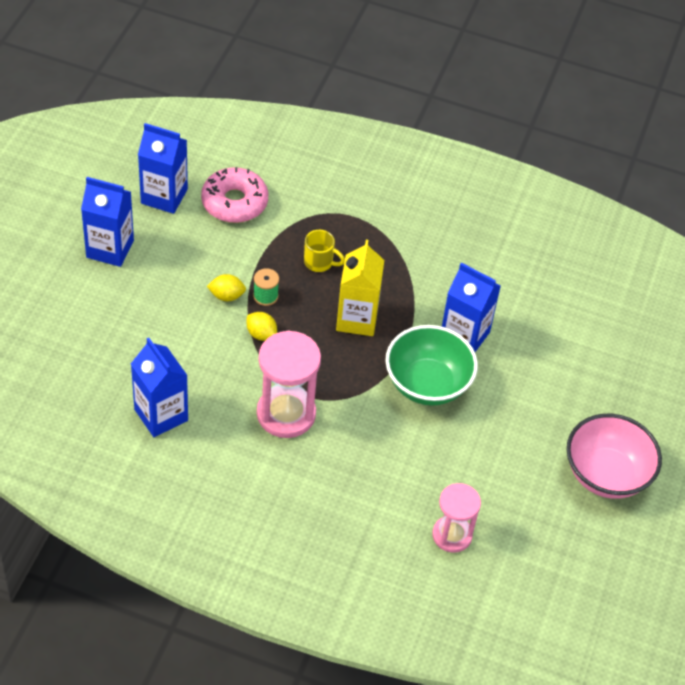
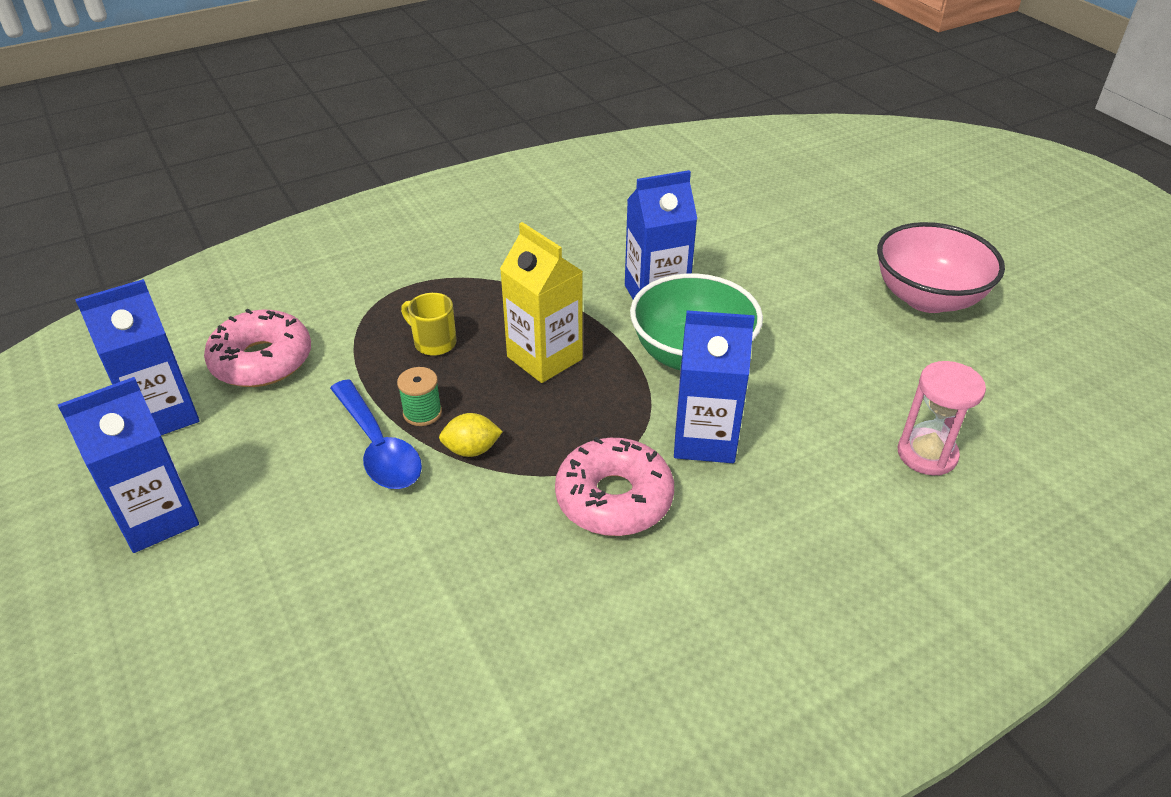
camera: 45 degrees left, 10 degrees down
blue carton [131,338,188,437] -> blue carton moved to [674,310,755,463]
yellow lemon [207,274,246,301] -> blue spoon [330,379,422,489]
pink hourglass [257,330,321,438] -> pink donut [555,437,674,536]
yellow mug [304,230,345,272] -> yellow mug turned 120 degrees counterclockwise [401,293,457,356]

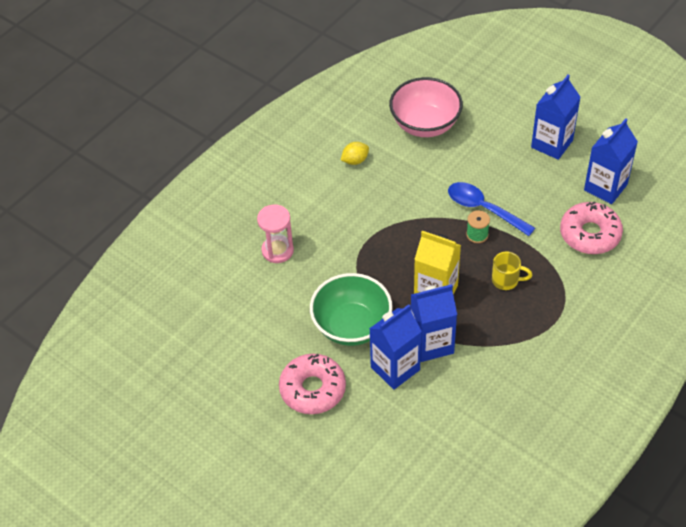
camera: 160 degrees right, 10 degrees up
yellow lemon [439,413,503,457] -> yellow lemon moved to [341,142,369,165]
pink donut [555,437,674,536] -> pink donut moved to [279,354,346,414]
blue carton [674,310,755,463] -> blue carton moved to [411,284,457,362]
pink bowl [877,222,1005,313] -> pink bowl moved to [389,77,463,137]
pink hourglass [898,361,986,475] -> pink hourglass moved to [257,205,294,263]

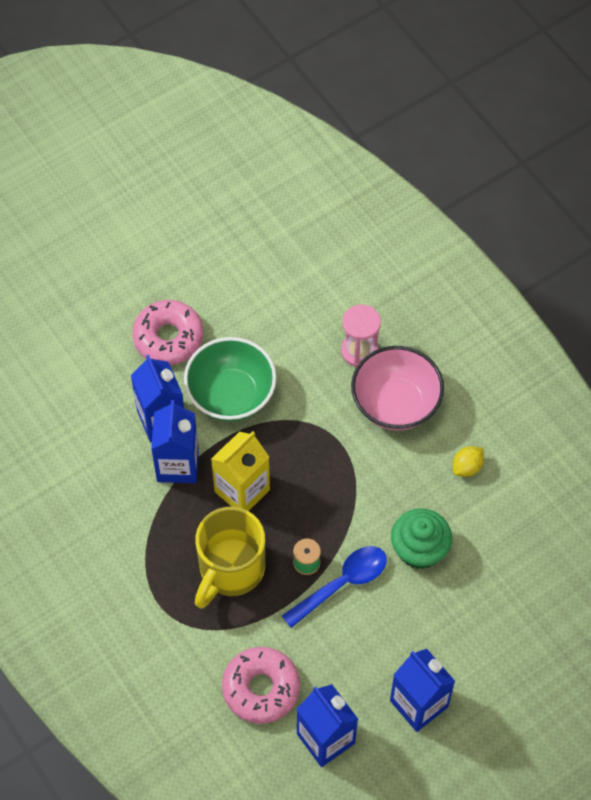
camera: 105 degrees right, 10 degrees up
yellow lemon [341,142,369,165] -> yellow lemon turned 60 degrees clockwise [453,446,484,477]
pink bowl [389,77,463,137] -> pink bowl moved to [351,346,444,430]
yellow mug [492,251,532,290] -> yellow mug [195,507,265,609], size x2.06
none -> green cupcake [391,508,452,569]

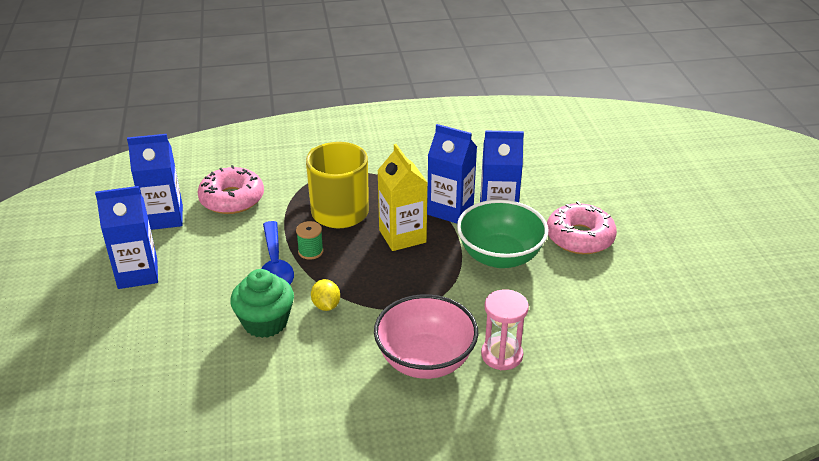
camera: 115 degrees right, 25 degrees down
yellow lemon [453,446,484,477] -> yellow lemon moved to [311,279,340,311]

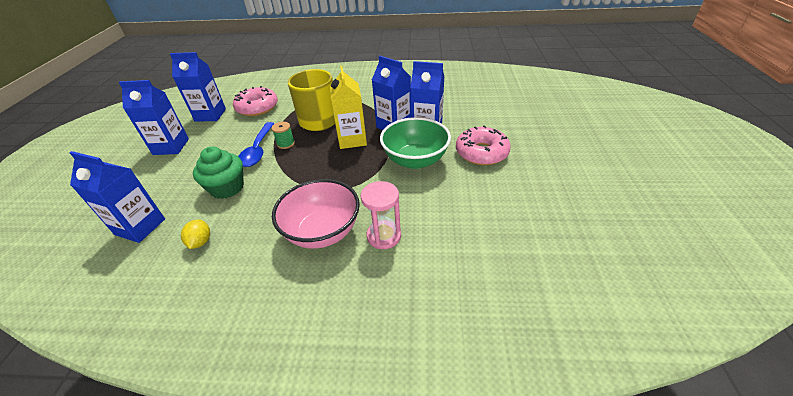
camera: 15 degrees right, 5 degrees up
yellow lemon [311,279,340,311] -> yellow lemon moved to [181,220,210,249]
none -> blue carton [70,151,165,243]

